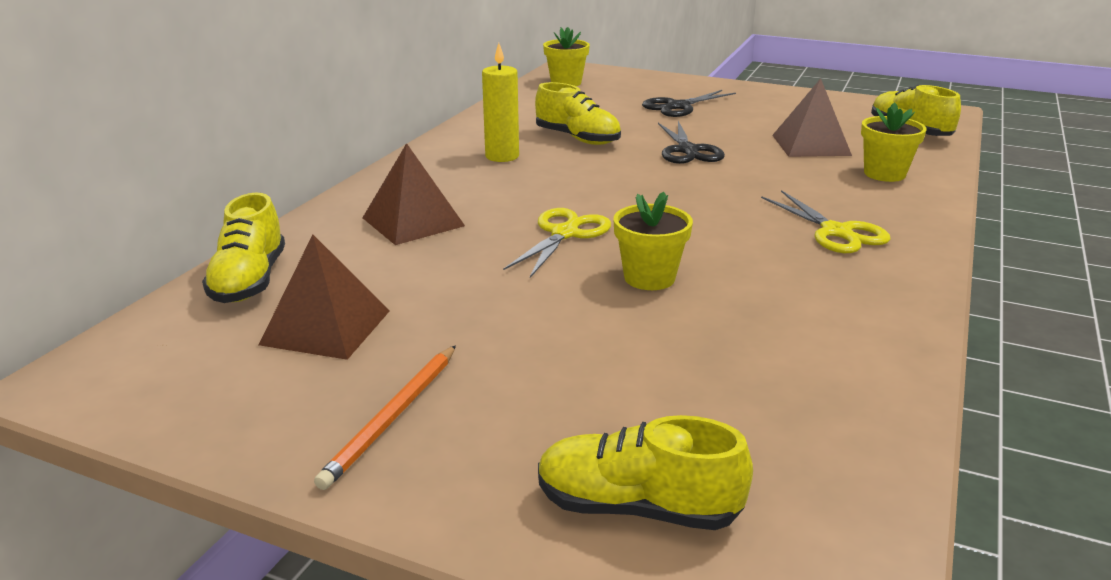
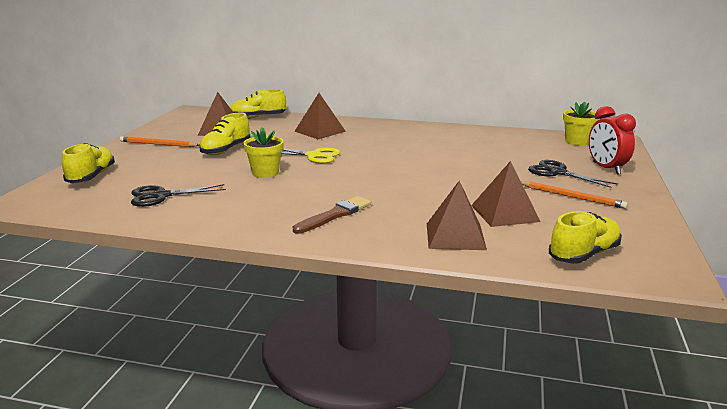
camera: 80 degrees right, 5 degrees down
yellow candle [482,43,519,162] -> none
yellow shoe [535,82,621,145] -> yellow shoe moved to [199,112,250,155]
black scissors [658,121,725,164] -> black scissors moved to [131,184,226,207]
yellow scissors [761,190,891,253] -> brown brush [293,196,371,234]
yellow flower pot [861,102,927,182] -> brown pyramid [427,181,487,250]
none -> orange pencil [521,181,628,209]
none -> red clock [589,106,636,174]

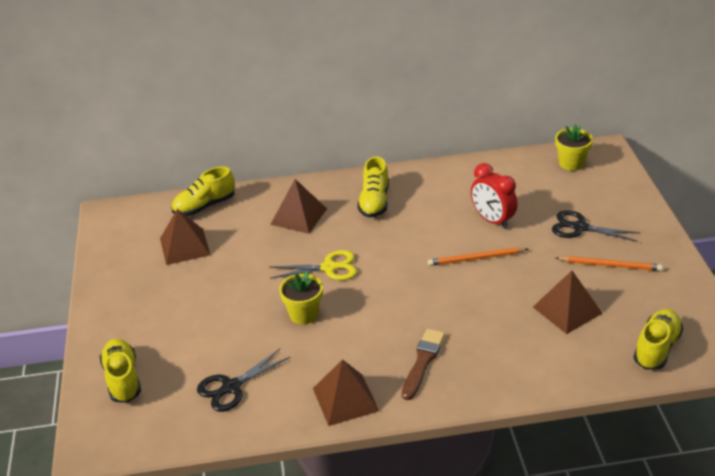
camera: 20 degrees left, 15 degrees up
orange pencil [120,136,199,147] -> orange pencil moved to [428,248,528,266]
yellow shoe [199,112,250,155] -> yellow shoe moved to [357,157,389,218]
brown pyramid [427,181,487,250] -> brown pyramid moved to [313,359,379,426]
red clock [589,106,636,174] -> red clock moved to [471,163,518,229]

